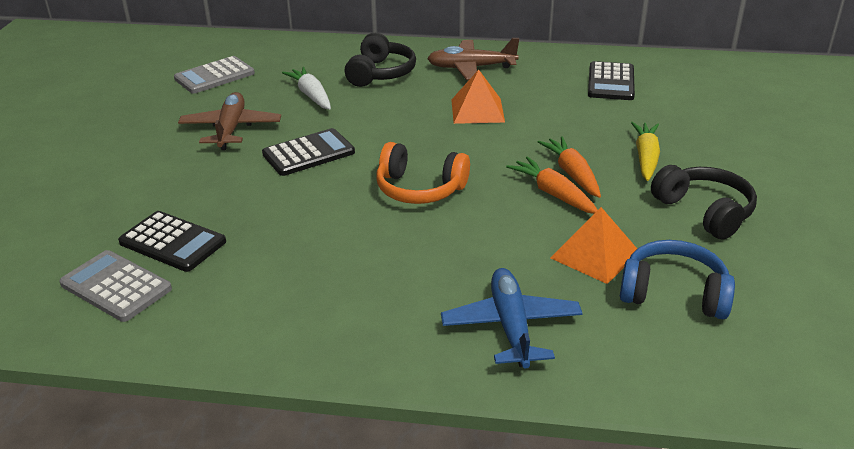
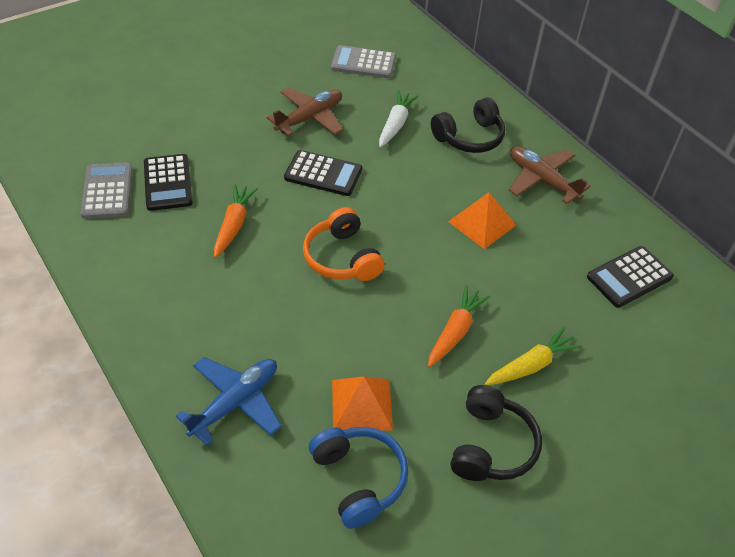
camera: 45 degrees right, 15 degrees up
orange carrot [506,156,598,214] -> orange carrot moved to [214,184,258,258]

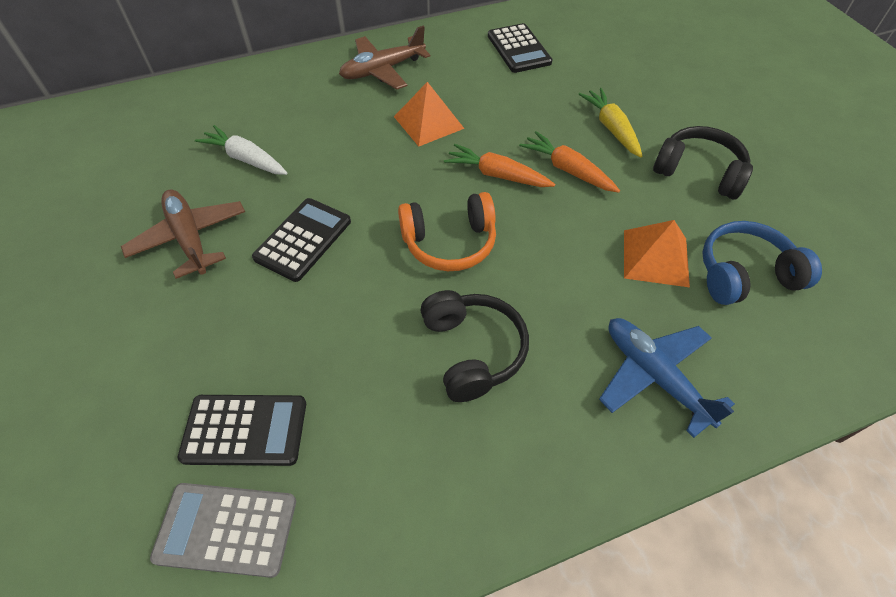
camera: 75 degrees left, 5 degrees up
orange carrot [214,184,258,258] -> orange carrot moved to [444,144,555,187]
grey calculator [331,45,396,78] -> none
black headphones [431,98,505,153] -> black headphones moved to [420,290,529,402]

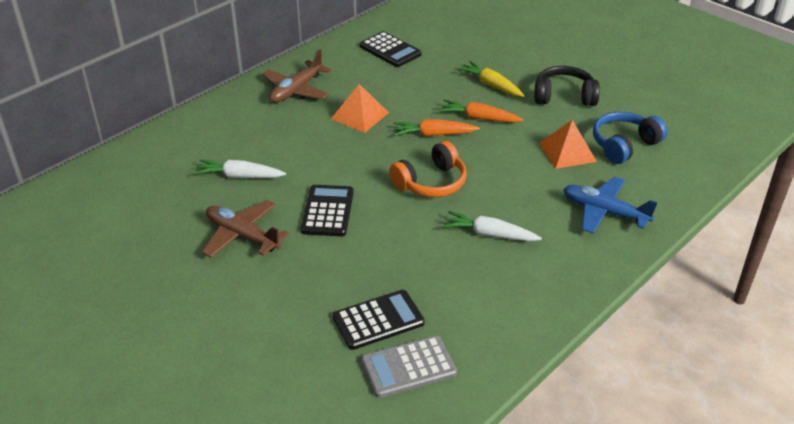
camera: 25 degrees left, 15 degrees down
black headphones [420,290,529,402] -> white carrot [443,211,542,241]

